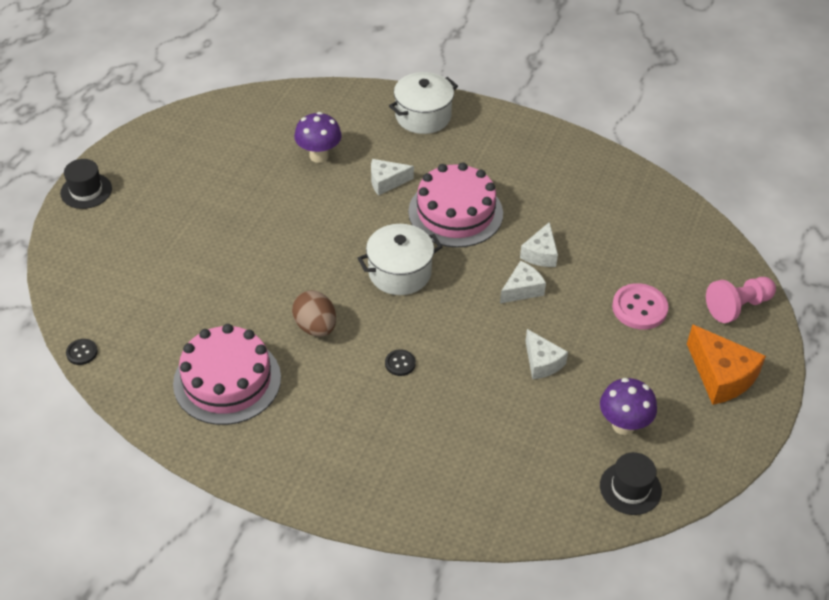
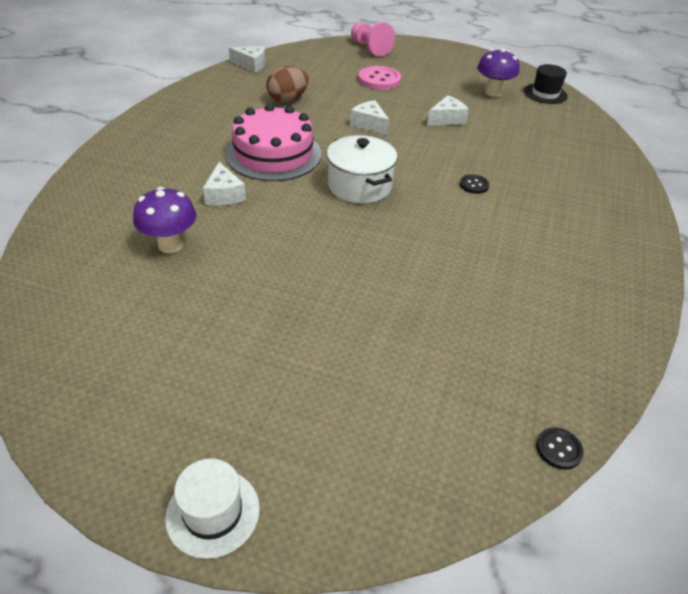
camera: 95 degrees left, 5 degrees down
black hat [60,159,112,209] -> white hat [165,458,260,559]
pink cake [173,324,281,425] -> none
brown egg [292,290,336,337] -> brown egg moved to [266,66,309,102]
white pot [389,72,458,134] -> none
white cheese [520,222,558,267] -> white cheese moved to [229,46,265,73]
orange cheese [687,324,766,405] -> none

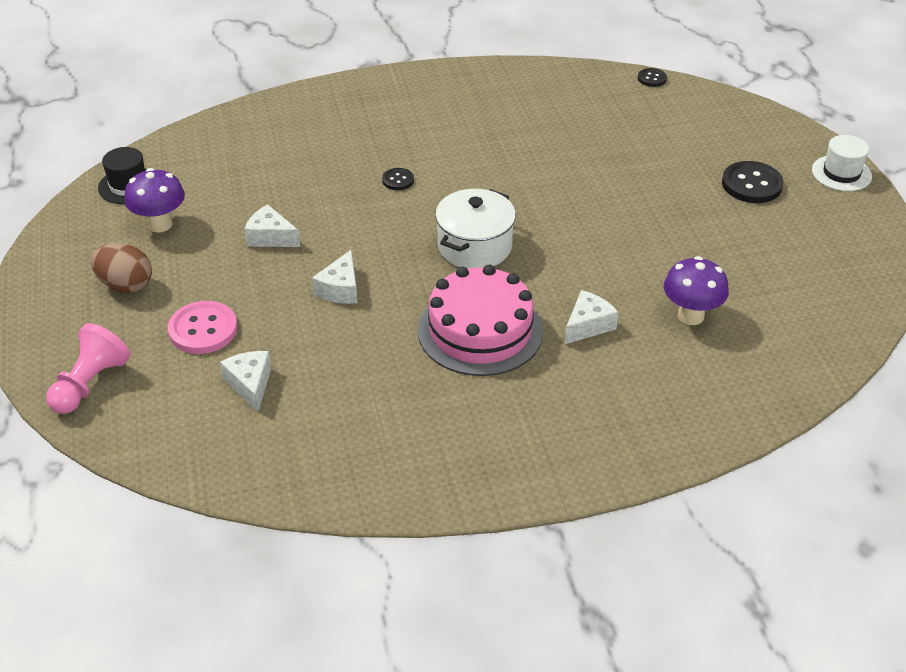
camera: 120 degrees left, 0 degrees up
white cheese [229,46,265,73] -> white cheese moved to [220,351,271,411]
brown egg [266,66,309,102] -> brown egg moved to [91,243,152,293]
none -> black button [722,161,784,203]

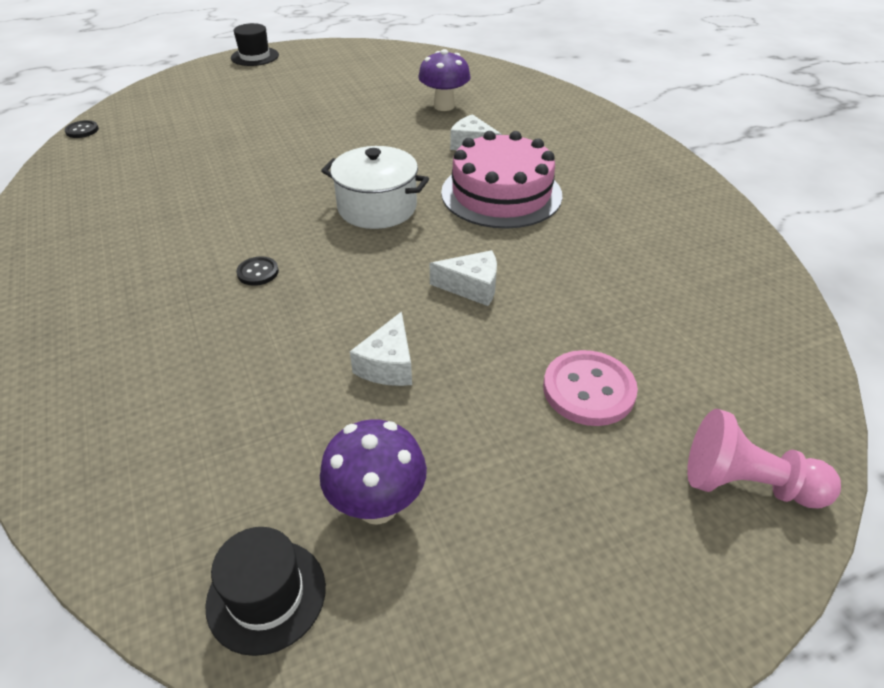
camera: 100 degrees left, 0 degrees up
brown egg [91,243,152,293] -> none
white cheese [220,351,271,411] -> none
black button [722,161,784,203] -> none
white hat [812,135,872,191] -> black hat [231,23,279,66]

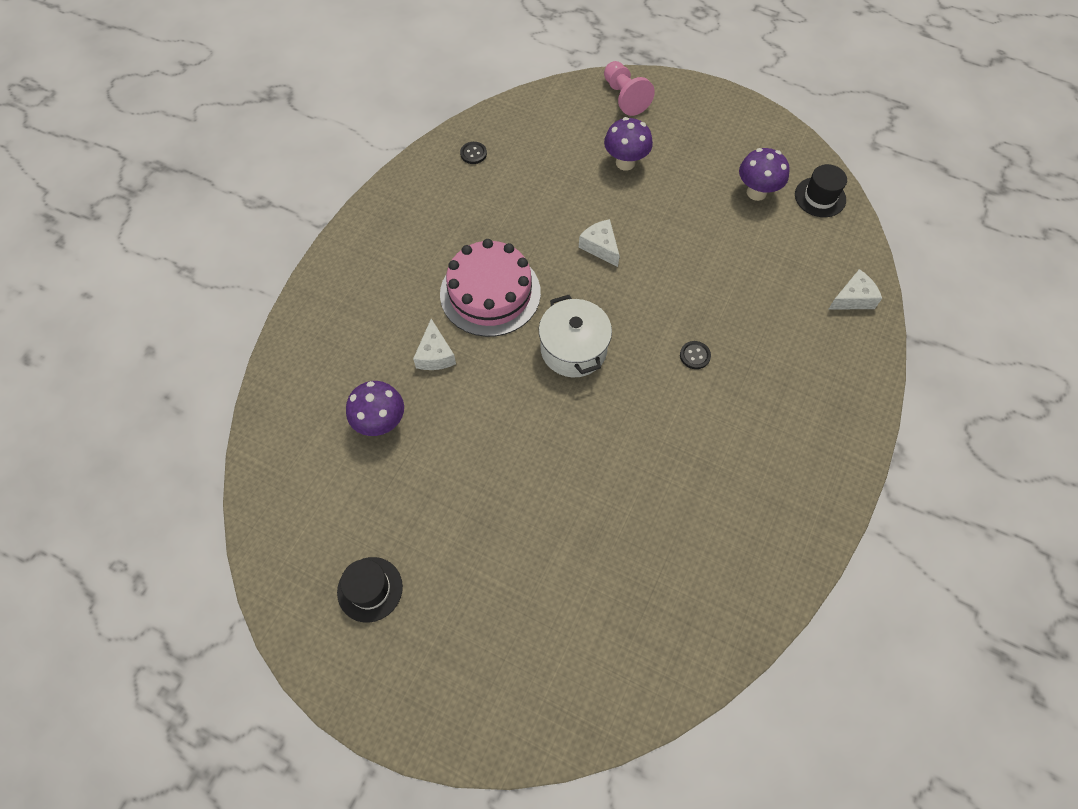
camera: 130 degrees left, 20 degrees up
black button [65,120,99,138] -> black button moved to [460,142,487,164]
black hat [231,23,279,66] -> black hat moved to [337,557,403,623]
white cheese [350,311,412,386] -> white cheese moved to [828,269,882,310]
pink button [543,350,638,426] -> purple mushroom [604,117,653,171]

